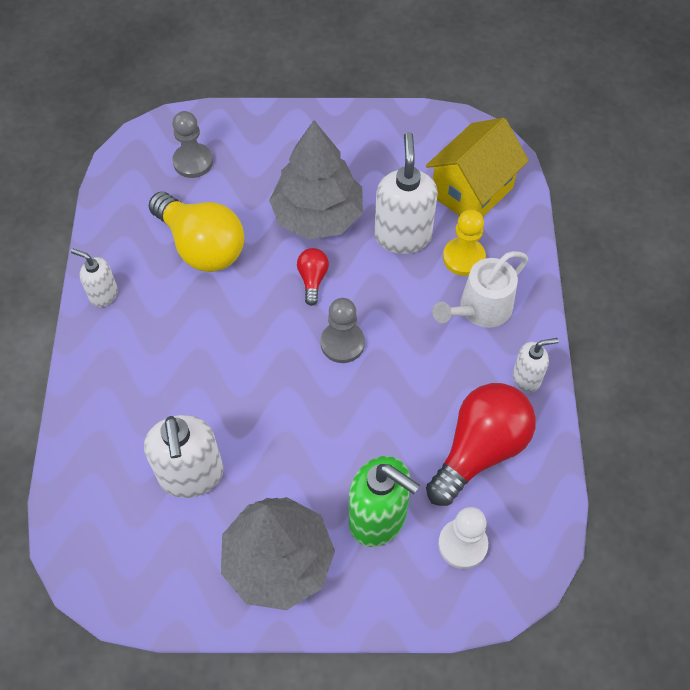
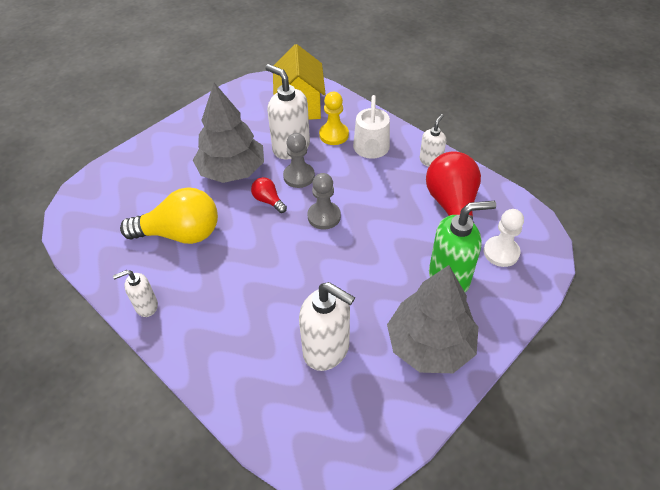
camera: 45 degrees left, 10 degrees down
grey pawn [172,111,213,178] -> grey pawn moved to [283,133,315,188]

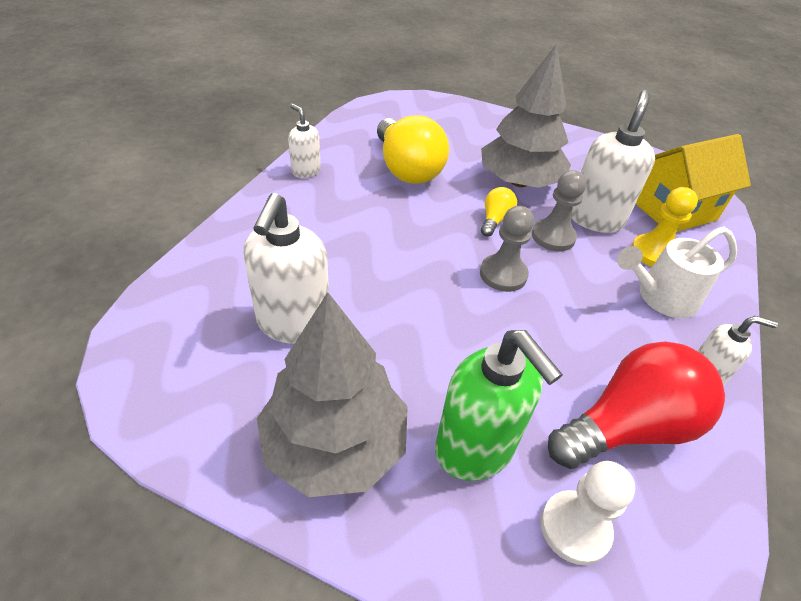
camera: 65 degrees right, 5 degrees down
red light bulb [251,177,287,213] -> yellow light bulb [481,187,517,236]

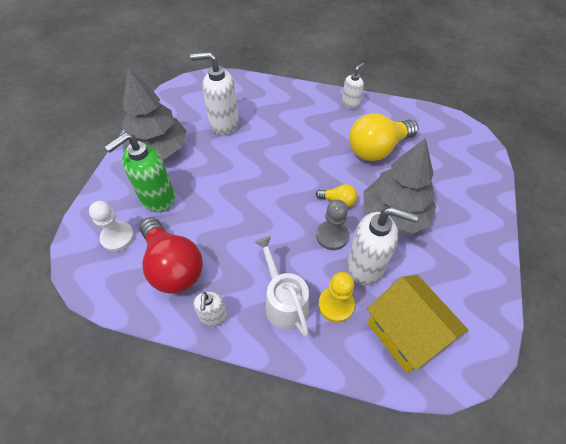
camera: 85 degrees right, 10 degrees up
grey pawn [480,206,534,292] -> none

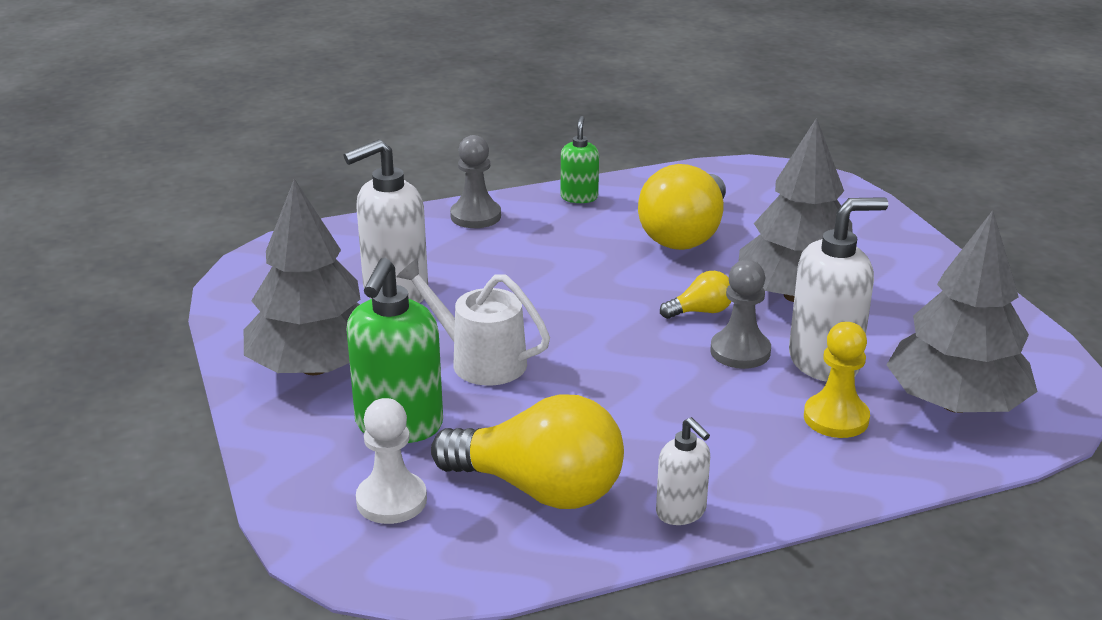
camera: 35 degrees left, 25 degrees down
red light bulb [140,217,203,294] -> yellow light bulb [431,394,624,509]
white watering can [255,236,309,337] -> white watering can moved to [396,258,550,386]
white soap dispenser [342,63,364,109] -> green soap dispenser [561,116,599,203]
yellow house [367,275,468,373] -> grey tree [886,210,1038,413]
none -> grey pawn [450,135,501,228]

